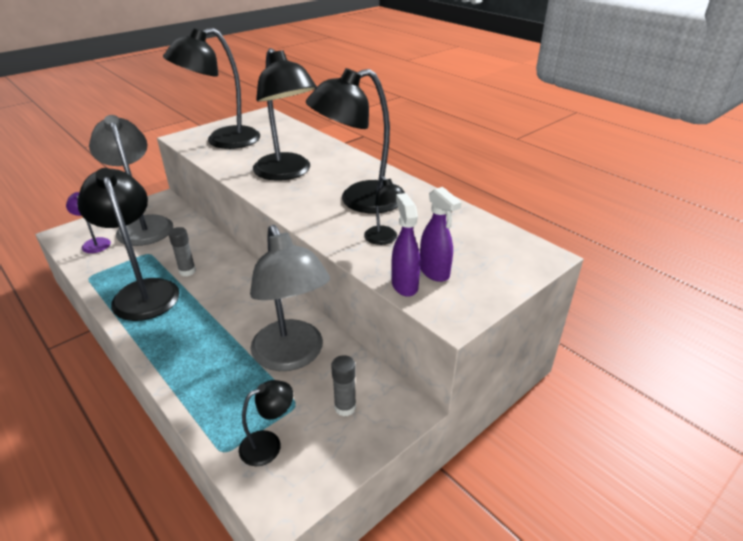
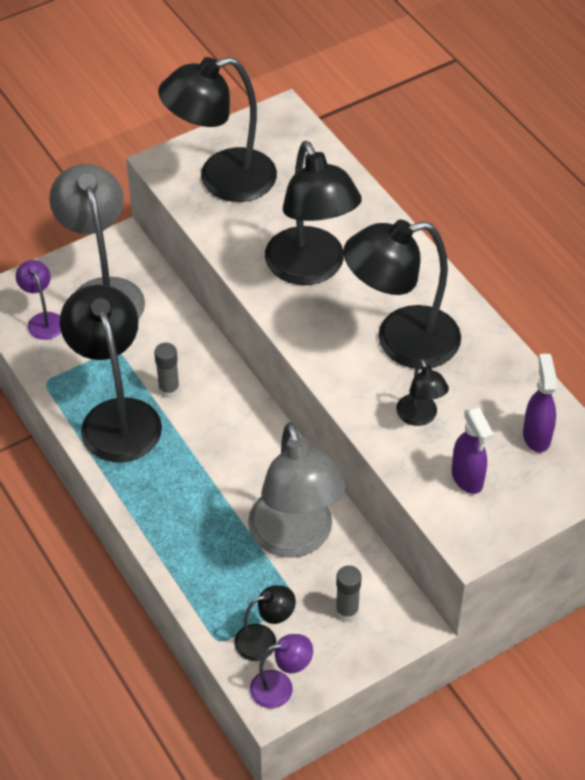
camera: 10 degrees right, 15 degrees up
purple spray bottle [392,193,421,297] -> purple spray bottle moved to [523,354,557,453]
none -> purple lamp [250,634,313,709]

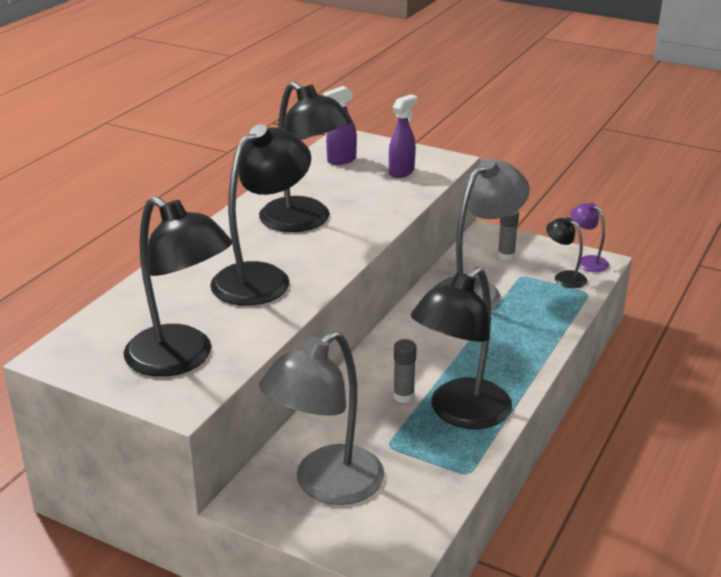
camera: 120 degrees left, 20 degrees down
purple lamp [16,260,61,340] -> none
black lamp [396,359,449,426] -> none

